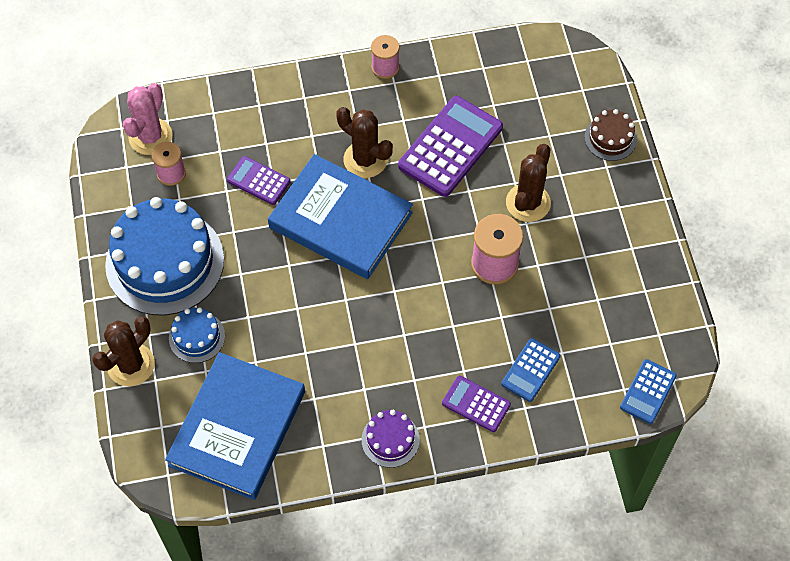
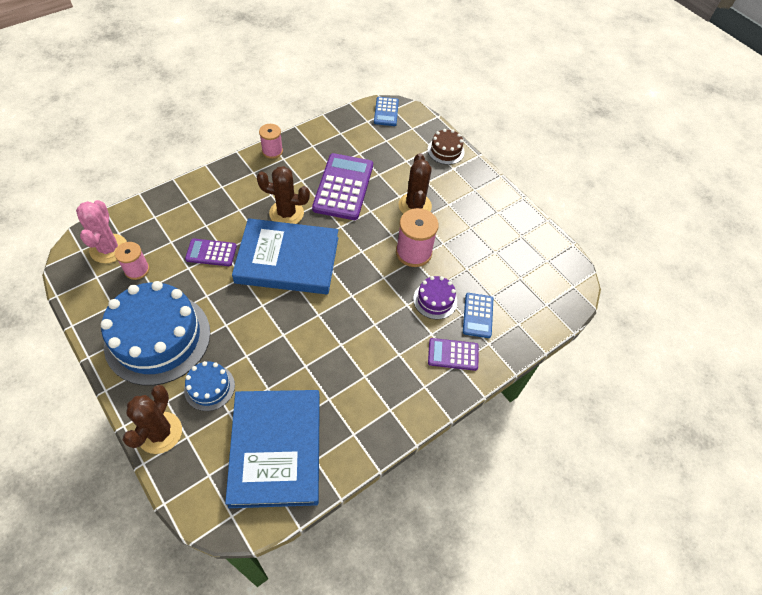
camera: 30 degrees left, 5 degrees down
purple cake [362,410,420,468] -> purple cake moved to [413,276,457,320]
blue calculator [620,359,677,424] -> blue calculator moved to [374,97,399,126]

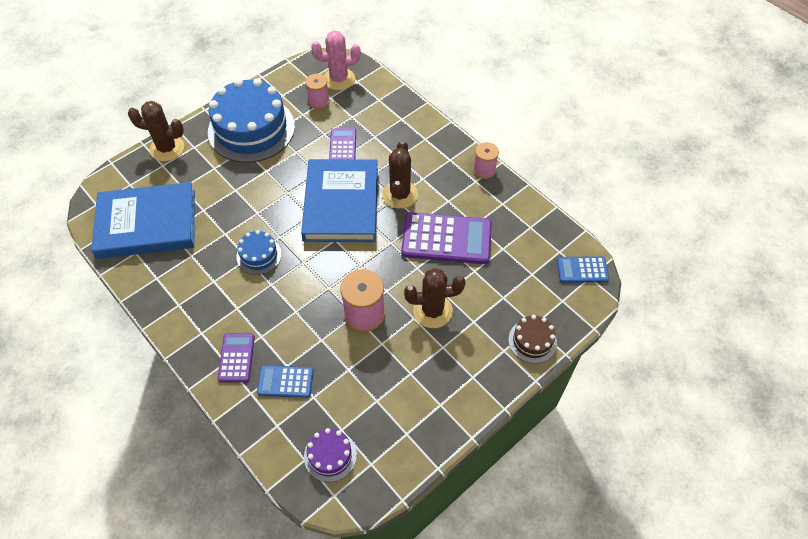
camera: 90 degrees right, 0 degrees up
blue cake [184,361,235,411] -> blue cake moved to [236,230,282,275]
purple cake [413,276,457,320] -> purple cake moved to [304,428,357,482]

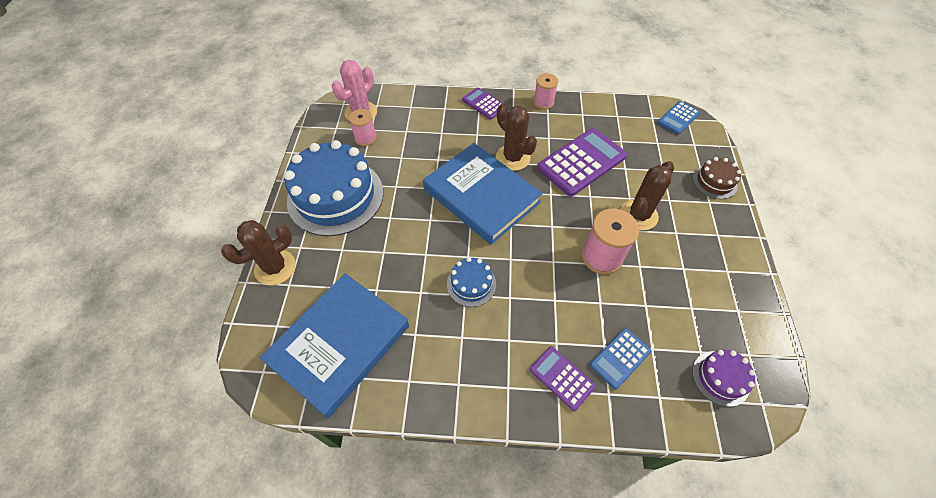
camera: 45 degrees left, 0 degrees up
purple calculator [329,128,356,159] -> purple calculator moved to [462,87,503,120]

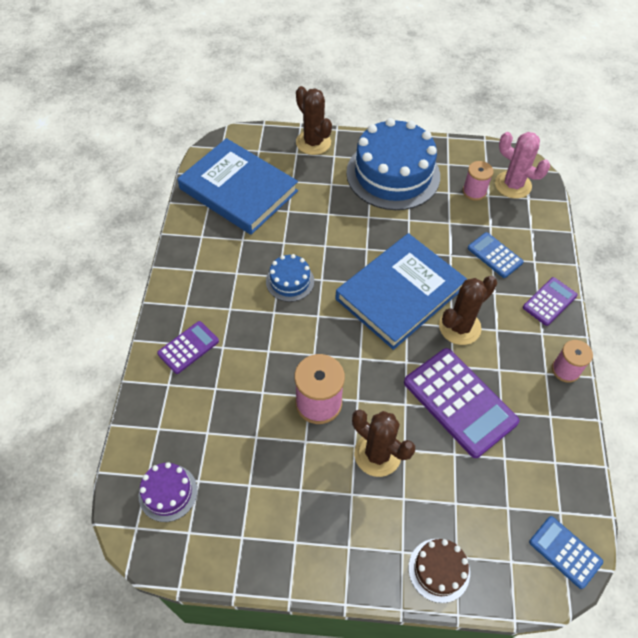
camera: 90 degrees right, 0 degrees up
blue calculator [590,328,651,389] -> blue calculator moved to [468,232,524,278]

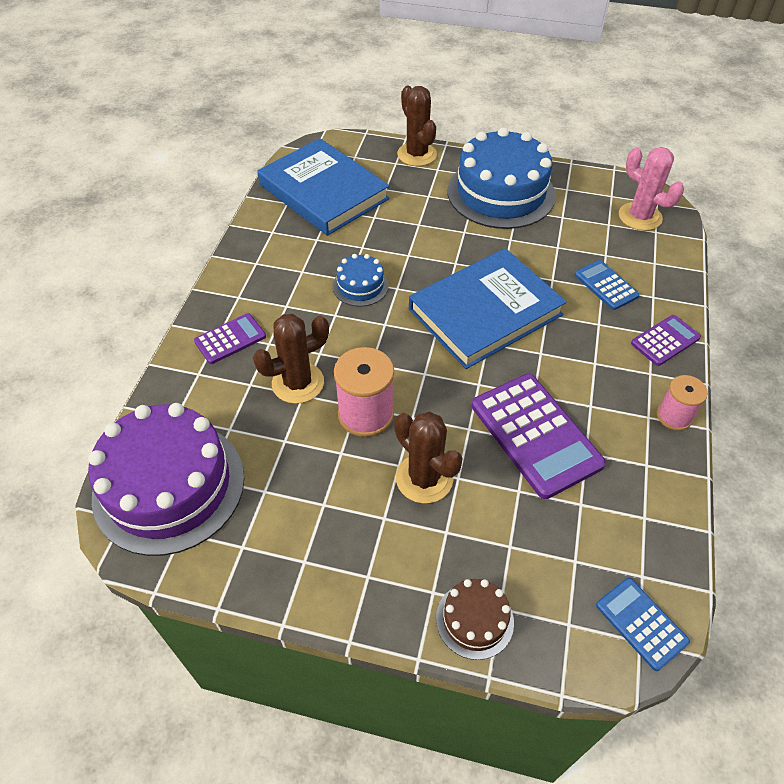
camera: 10 degrees right, 5 degrees down
purple cake [139,462,197,522] -> purple cake [88,403,244,556], size x2.16
brown cactus [439,276,497,345] -> brown cactus moved to [253,314,329,404]
pink spool [463,161,494,201] -> none

